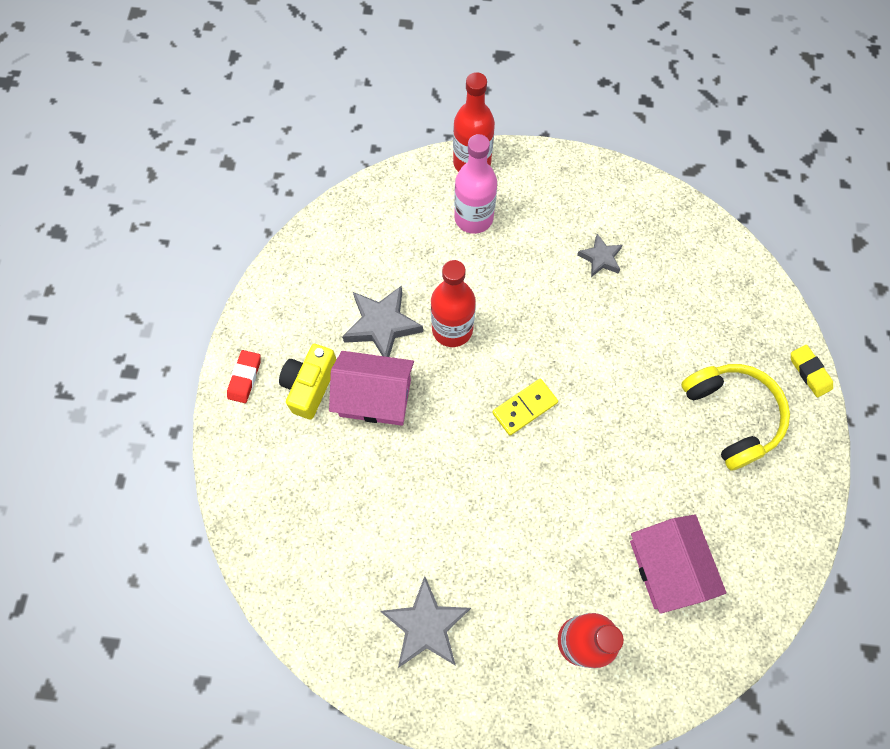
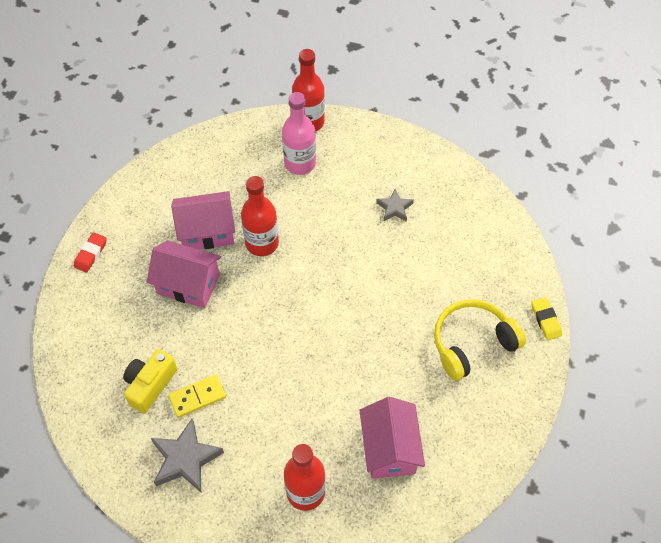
camera: 10 degrees right, 10 degrees down
yellow camera [279,344,337,419] -> yellow camera moved to [123,349,177,414]
grey star [342,285,423,357] -> pink house [171,191,235,249]
yellow domino [492,379,558,436] -> yellow domino moved to [168,375,226,418]
yellow headphones [681,364,790,471] -> yellow headphones turned 105 degrees counterclockwise [434,299,526,381]

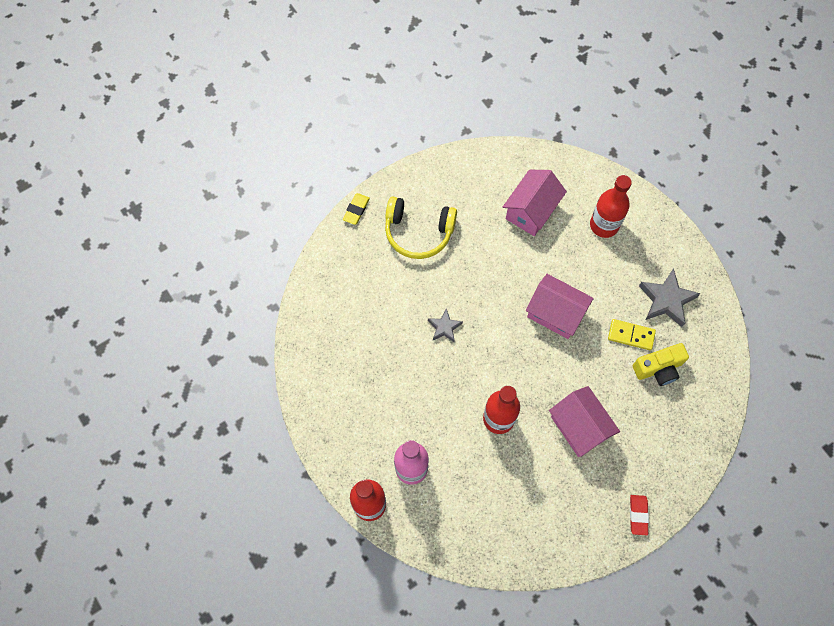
camera: 140 degrees left, 10 degrees up
red eraser [74,232,107,273] -> red eraser turned 60 degrees counterclockwise [630,495,649,535]
pink house [171,191,235,249] -> pink house moved to [526,274,594,339]
grey star [376,189,414,222] -> grey star moved to [428,308,463,342]

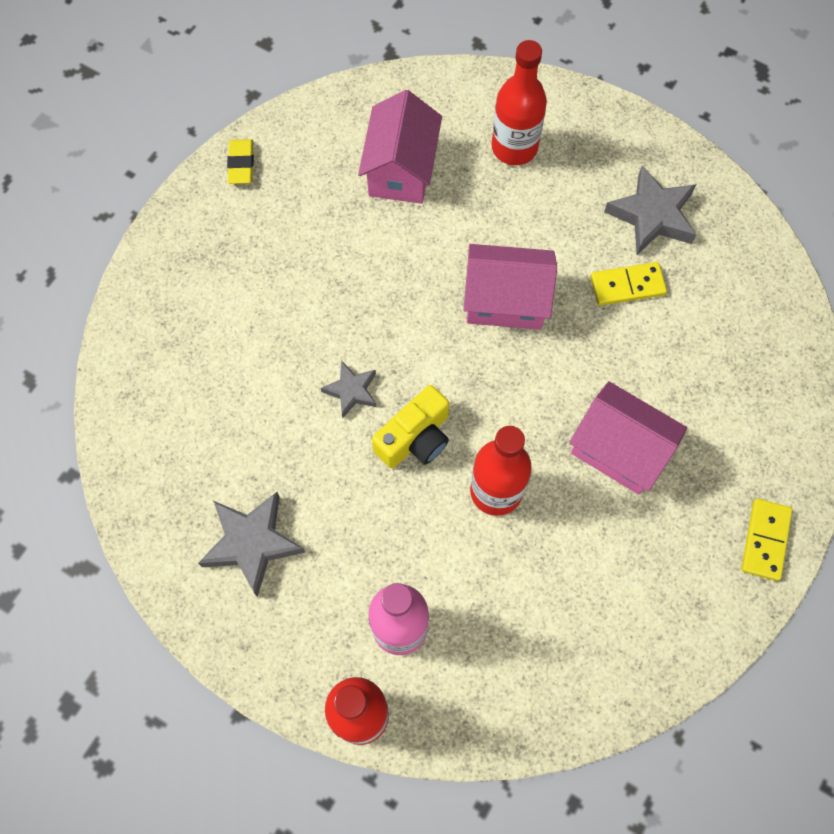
camera: 25 degrees left, 0 degrees up
yellow eraser [343,193,370,225] -> yellow eraser moved to [227,139,254,184]
yellow headphones [385,197,457,259] -> none
red eraser [630,495,649,535] -> yellow domino [741,499,792,581]
yellow camera [633,343,689,386] -> yellow camera moved to [372,385,449,468]
none -> grey star [198,492,306,597]

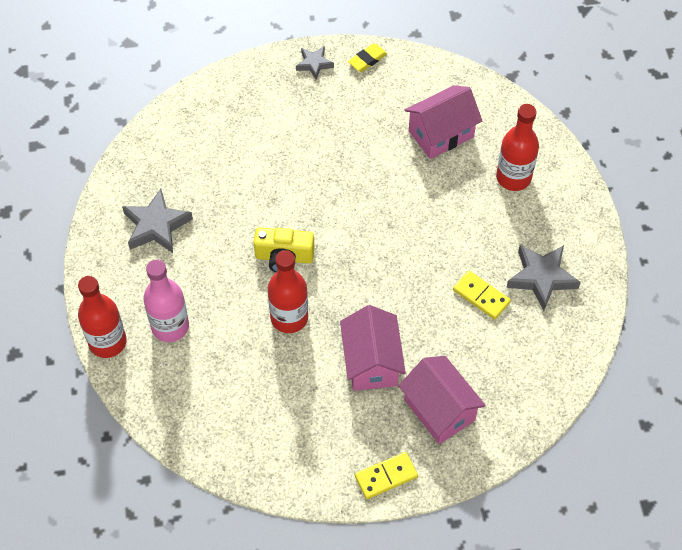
camera: 50 degrees right, 10 degrees down
grey star [321,361,377,418] -> grey star moved to [296,46,334,80]
pink house [464,244,557,330] -> pink house moved to [398,356,486,444]

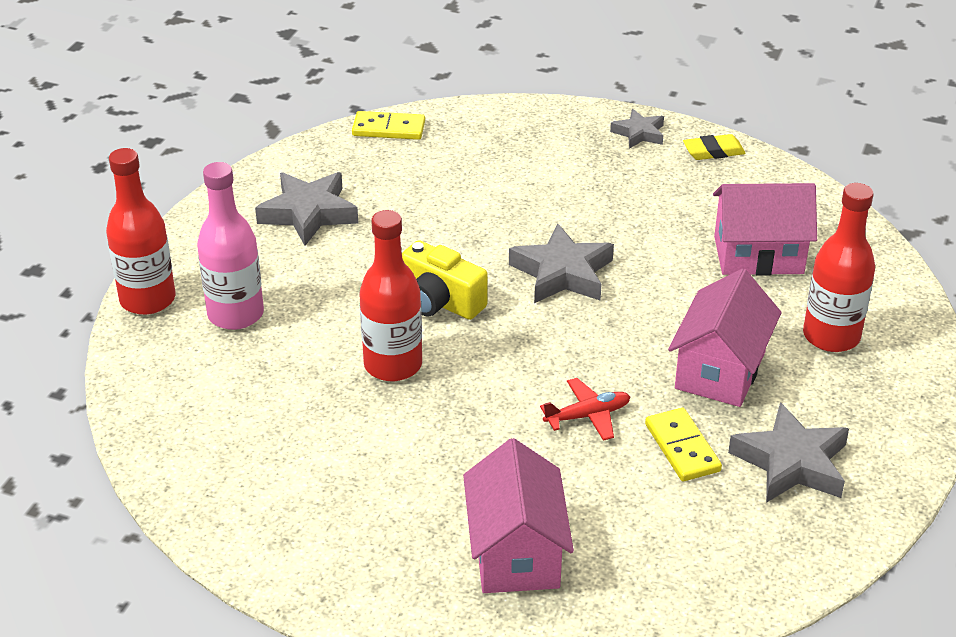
camera: 30 degrees right, 20 degrees down
pink house [340,305,406,391] -> pink house moved to [668,269,782,407]
yellow domino [355,452,418,499] -> yellow domino moved to [352,111,425,140]
none -> grey star [509,223,614,303]
none -> red plane [540,378,630,441]

